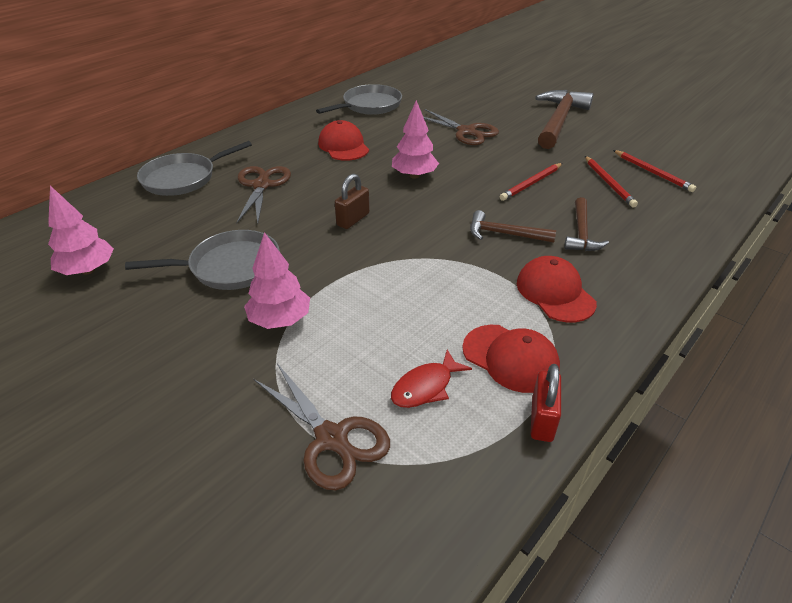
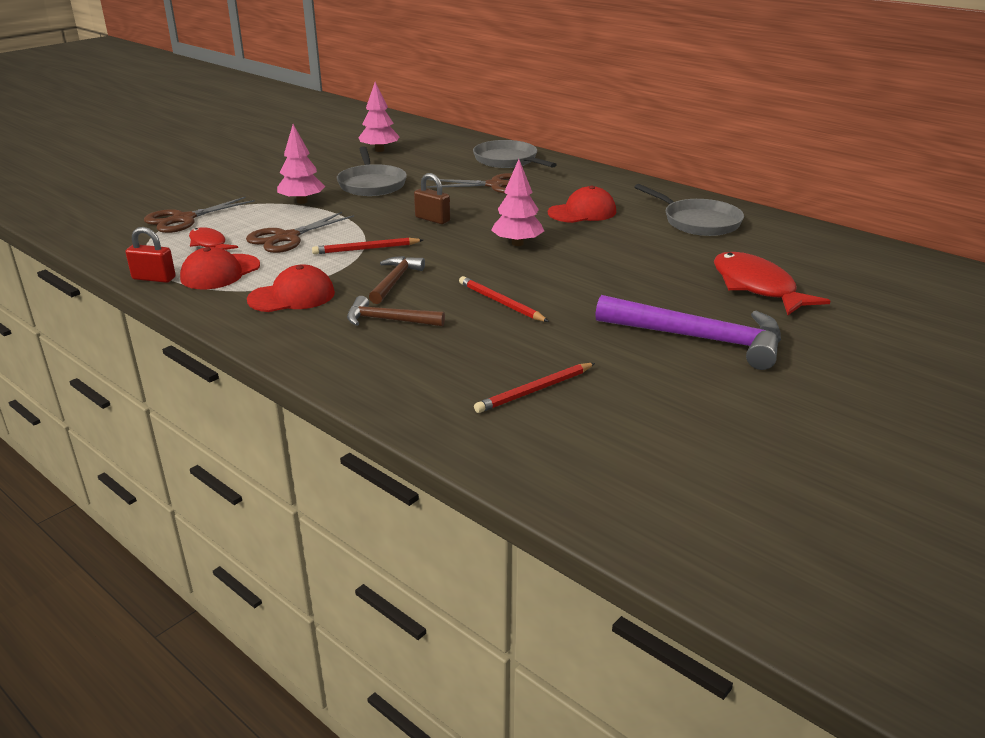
camera: 90 degrees right, 10 degrees down
brown scissors [424,109,499,145] -> brown scissors moved to [246,212,354,253]
brown hammer [535,90,593,149] -> purple hammer [595,295,781,370]
red pencil [585,156,638,207] -> red pencil moved to [312,238,423,254]
none -> red fish [714,252,830,315]

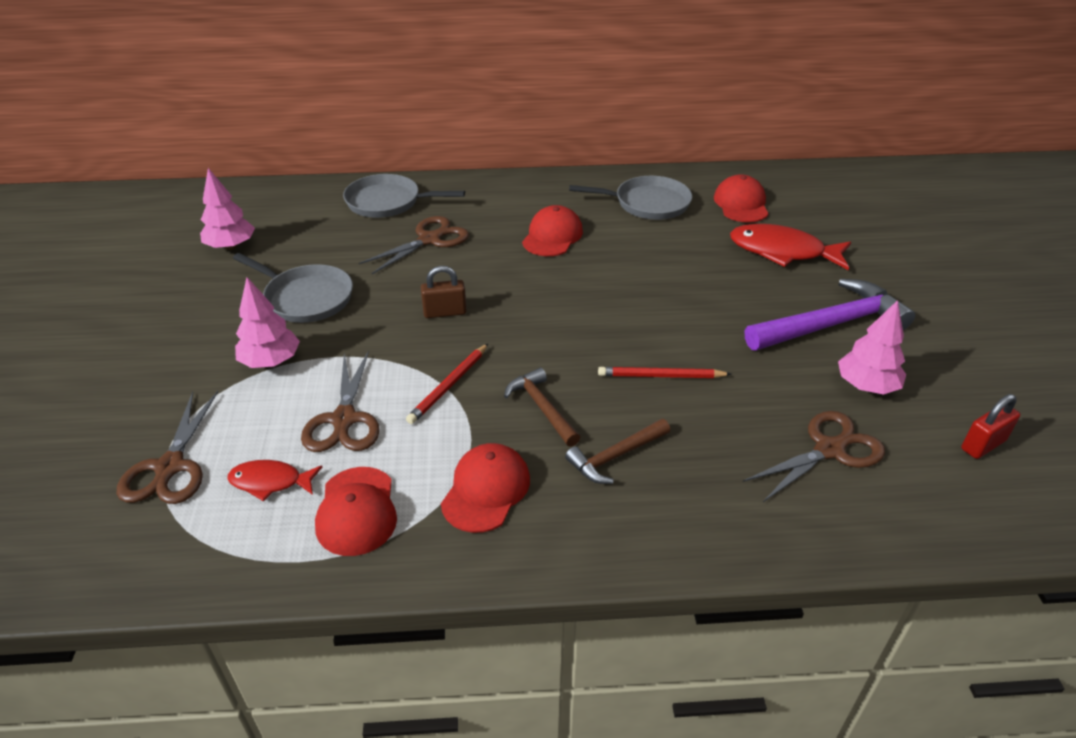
camera: 45 degrees left, 10 degrees up
red padlock [125,227,176,283] -> red padlock moved to [961,394,1020,459]
red pencil [474,363,595,413] -> brown scissors [743,411,885,502]
pink tree [491,159,544,246] -> pink tree moved to [838,300,906,395]
none -> red cap [714,174,769,223]

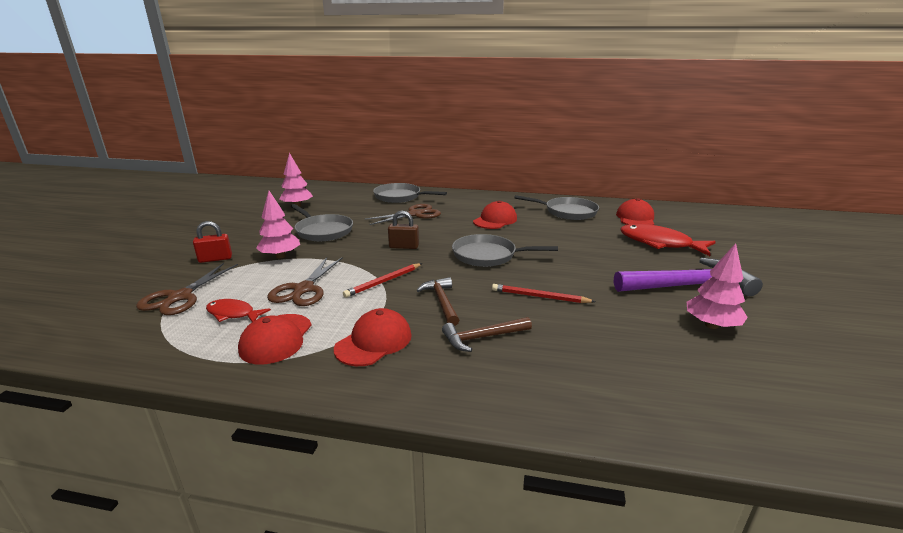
camera: 15 degrees right, 15 degrees down
brown scissors [743,411,885,502] -> none
red padlock [961,394,1020,459] -> red padlock moved to [193,221,232,263]
none -> grey pan [452,234,558,267]

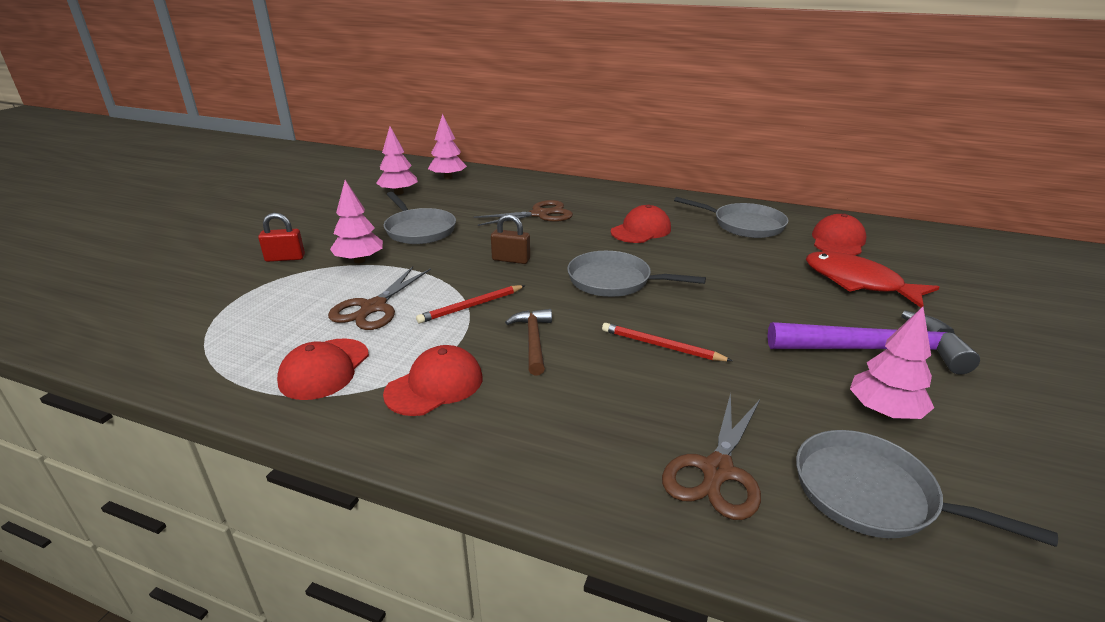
camera: 10 degrees right, 5 degrees up
brown scissors [136,263,238,315] -> brown scissors moved to [662,393,761,520]
red fish [206,299,271,322] -> none
grey pan [373,183,447,203] -> grey pan moved to [796,430,1058,547]
brown hammer [442,317,532,352] -> none
none -> pink tree [428,114,467,179]

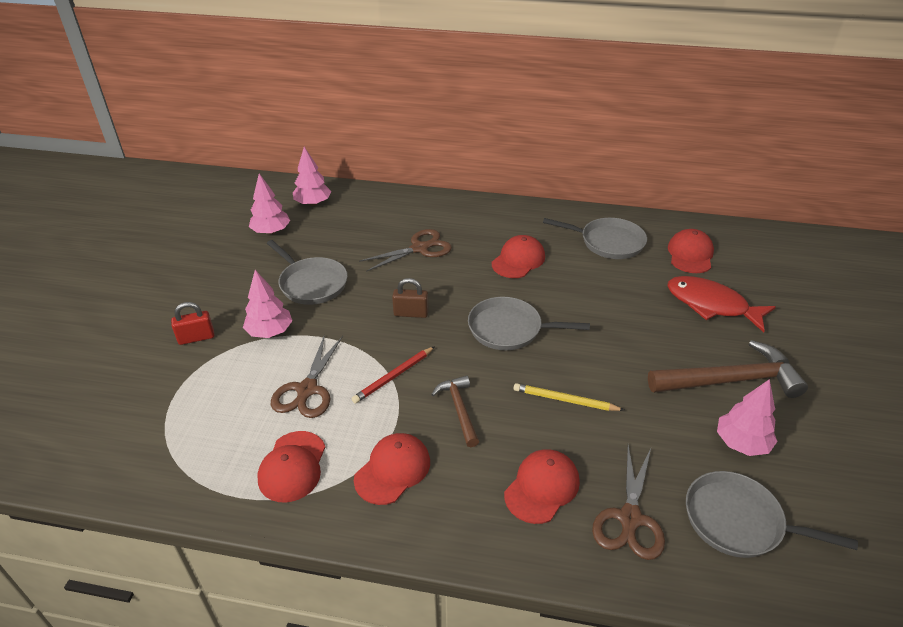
camera: 10 degrees left, 10 degrees up
red pencil [602,323,733,361] -> yellow pencil [513,383,624,411]
purple hammer [767,311,980,375] -> brown hammer [648,340,808,398]
none -> red cap [504,449,580,524]

